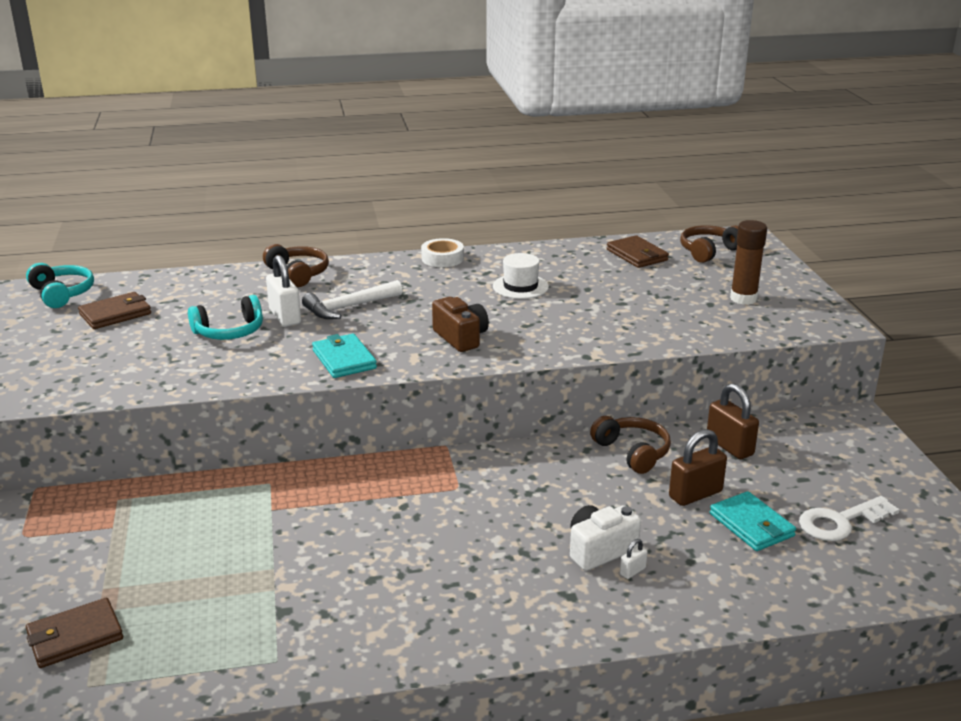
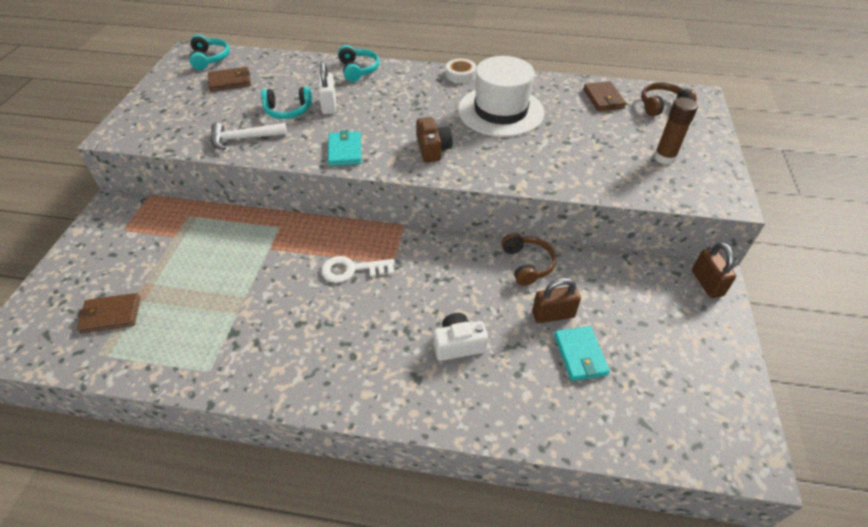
camera: 20 degrees right, 20 degrees up
brown headphones [263,244,329,287] -> turquoise headphones [338,45,379,82]
white hammer [302,280,403,319] -> white hammer moved to [211,122,287,150]
white hat [493,253,549,299] -> white hat [458,56,544,137], size x2.08
white padlock [620,539,648,579] -> none
brown padlock [707,383,759,459] -> brown padlock moved to [692,242,736,298]
white key [799,496,900,541] -> white key moved to [321,256,395,283]

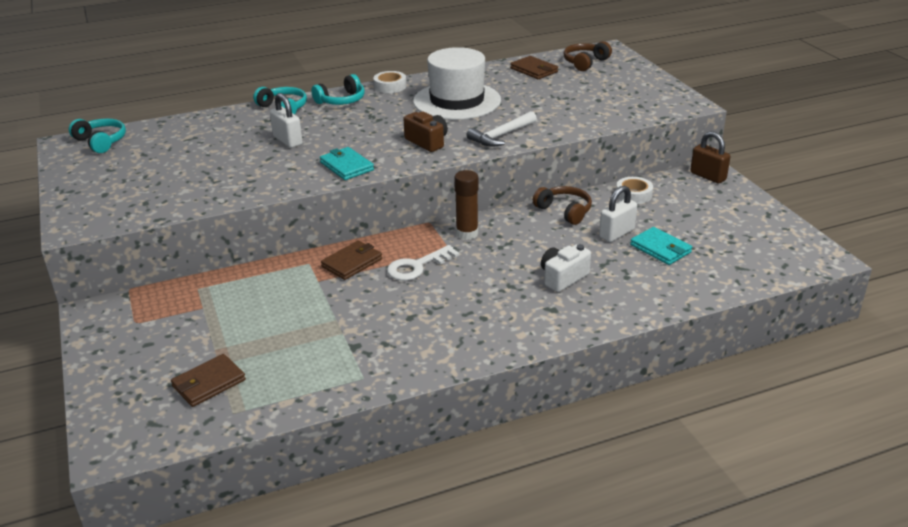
camera: 30 degrees left, 15 degrees down
brown wallet [208,67,251,91] -> brown wallet moved to [321,241,382,280]
white hammer [211,122,287,150] -> white hammer moved to [466,111,537,147]
turquoise headphones [261,87,312,119] -> turquoise headphones moved to [311,74,365,105]
brown padlock [532,278,581,323] -> white padlock [599,186,637,242]
brown glue stick [654,97,698,165] -> brown glue stick moved to [454,170,478,240]
none -> white tape [616,177,653,204]

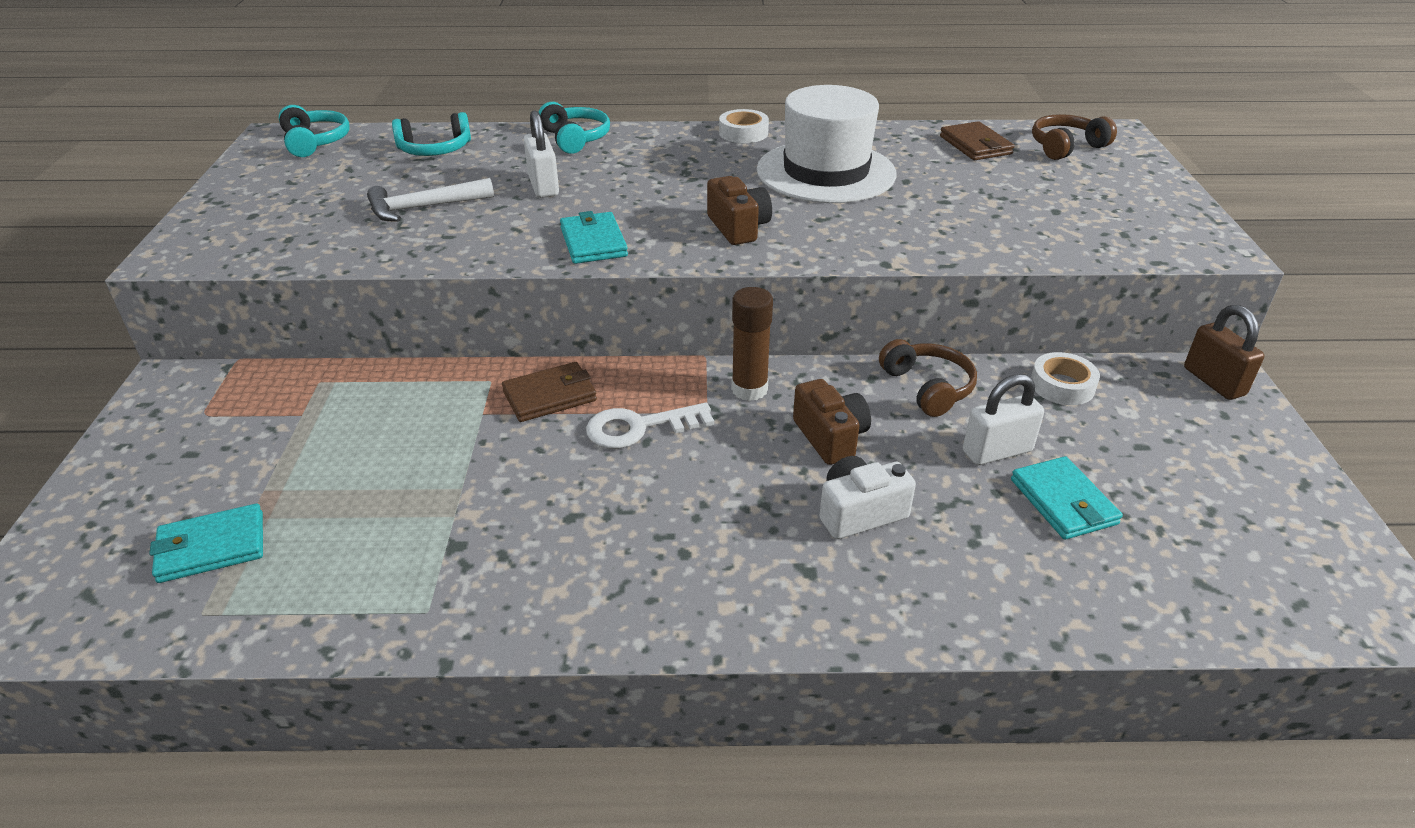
camera: 20 degrees right, 5 degrees up
brown wallet [171,354,246,407] -> turquoise wallet [149,503,263,583]
turquoise headphones [311,74,365,105] -> turquoise headphones moved to [392,112,471,156]
white hammer [466,111,537,147] -> white hammer moved to [367,178,494,222]
none -> brown camera [793,379,871,465]

